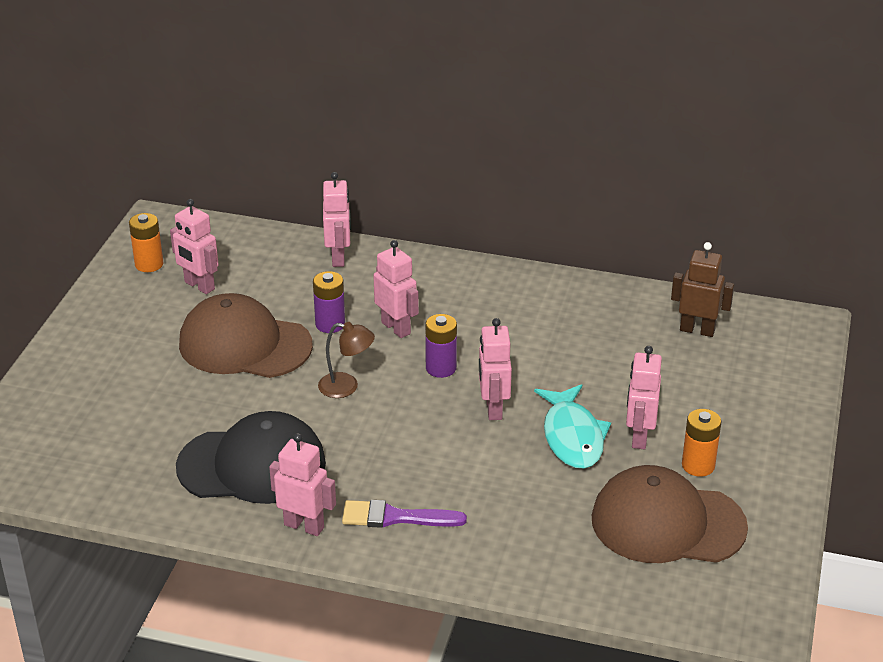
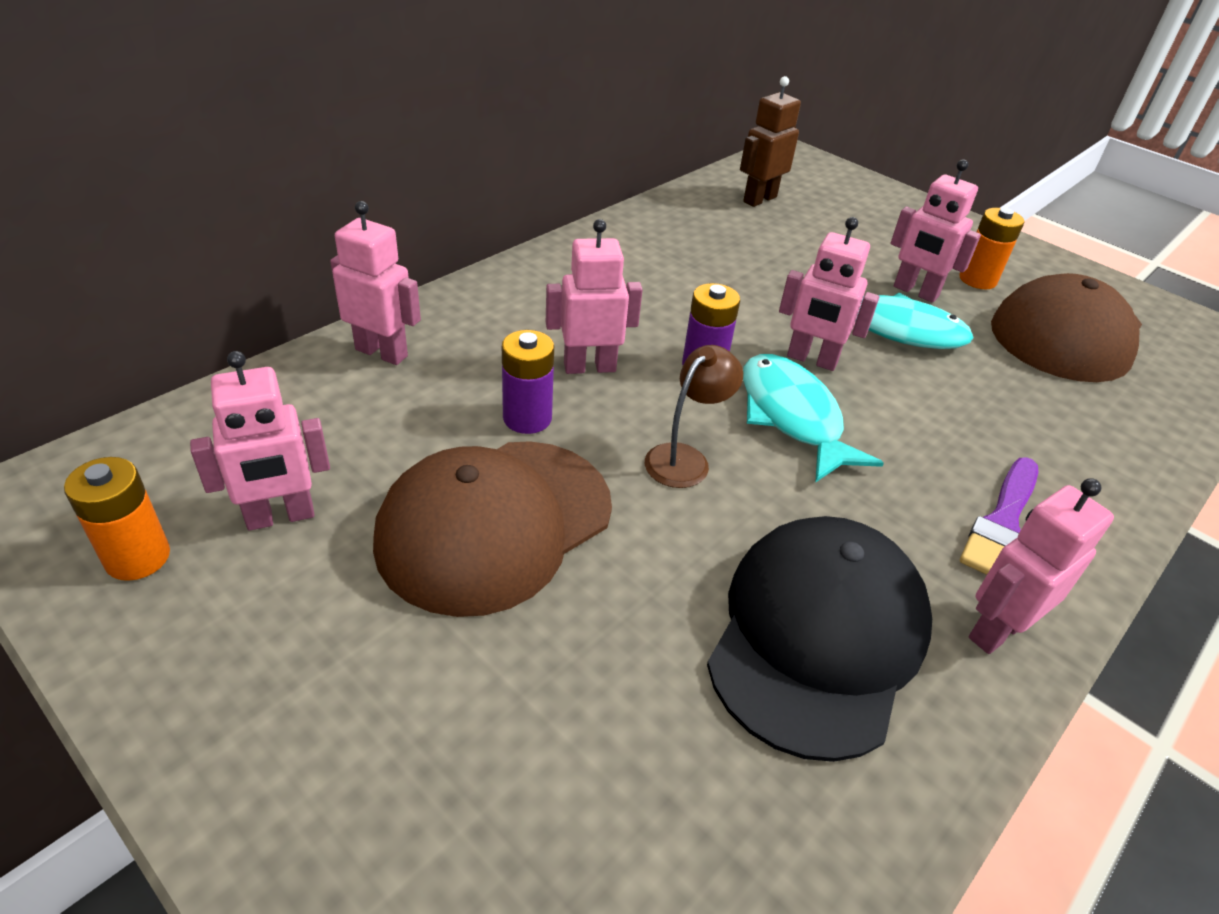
camera: 65 degrees left, 5 degrees up
none -> turquoise fish [743,354,884,483]

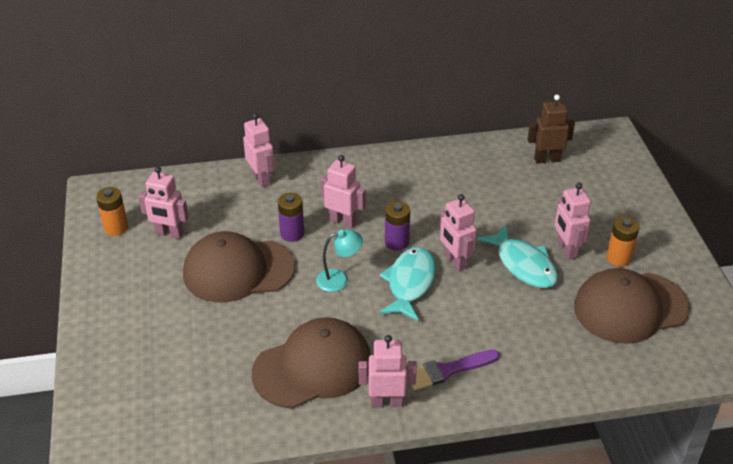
camera: 40 degrees right, 0 degrees up
brown lamp [645,345,743,488] -> turquoise lamp [316,229,363,292]
black cap [707,516,932,762] -> brown cap [252,317,371,409]

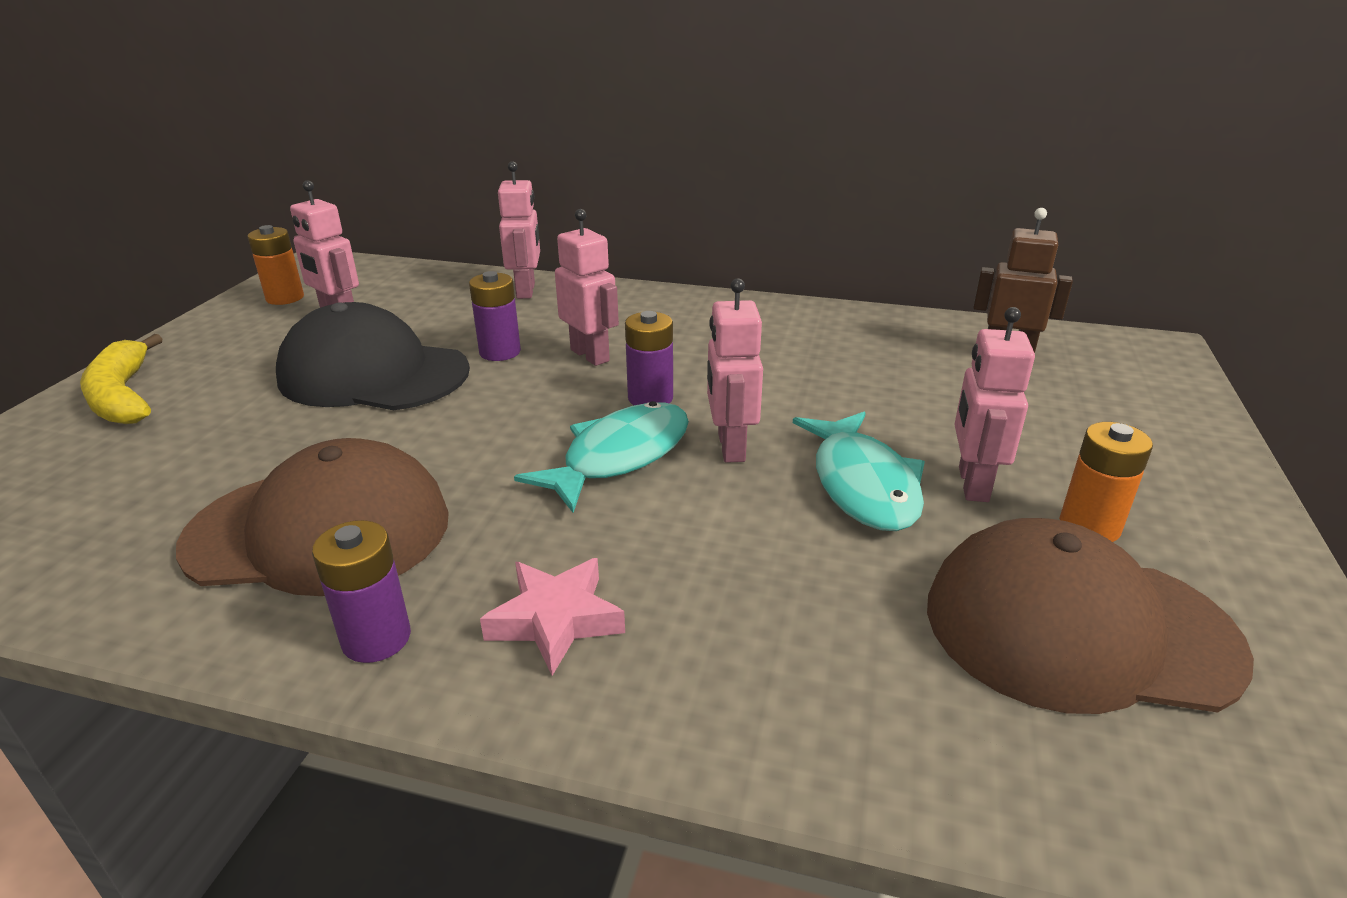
camera: 25 degrees right, 10 degrees down
brown cap [183,231,295,302] -> black cap [276,302,470,410]
turquoise lamp [316,229,363,292] -> none
pink robot [359,335,417,407] -> purple battery [312,520,411,663]
purple brush [411,350,500,390] -> pink star [480,558,625,676]
none -> yellow banana [80,334,162,424]

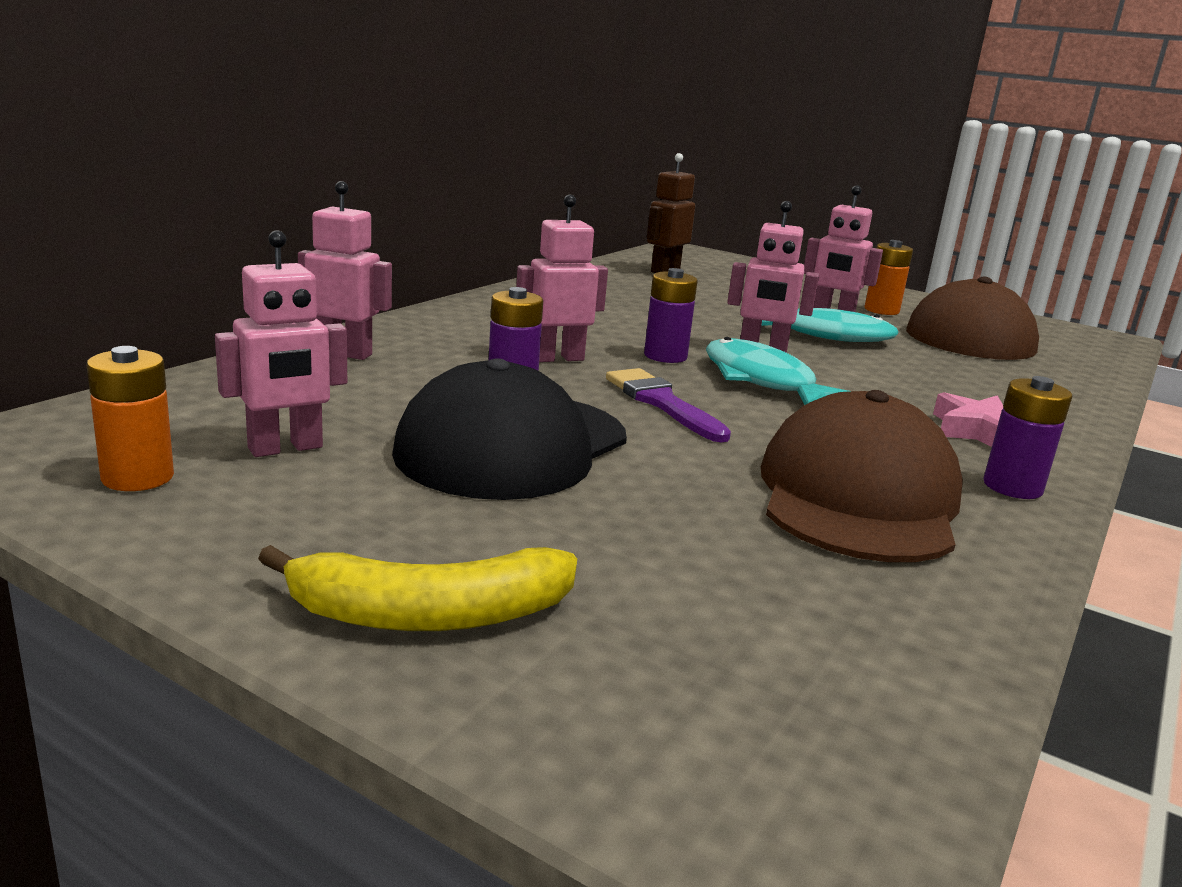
camera: 75 degrees left, 10 degrees down
none -> purple brush [606,368,731,443]

